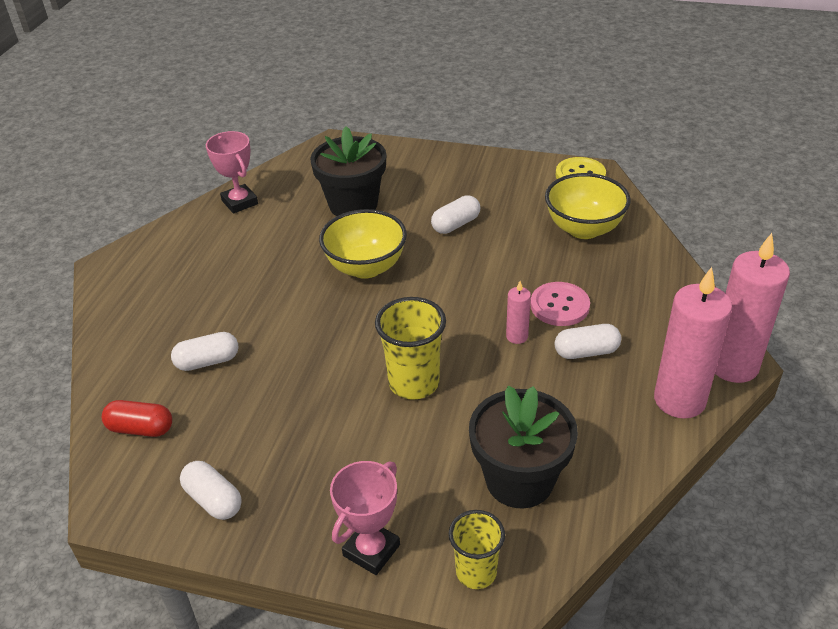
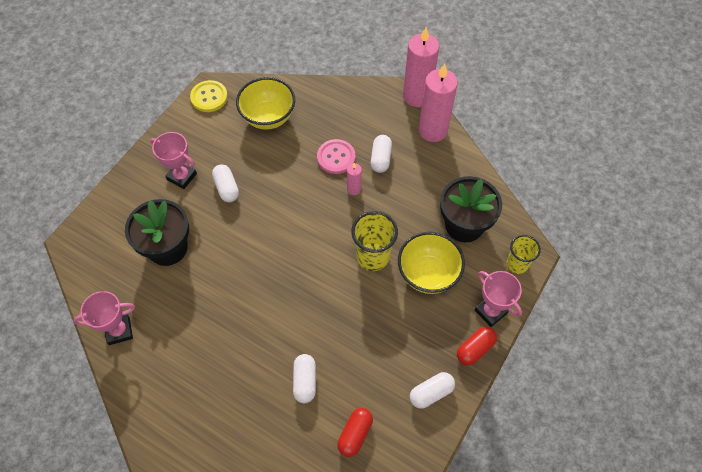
camera: 75 degrees left, 20 degrees up
yellow bowl [319,209,407,279] -> yellow bowl moved to [398,232,465,294]
none -> pink trophy [150,132,197,189]
none -> red capsule [457,327,497,366]

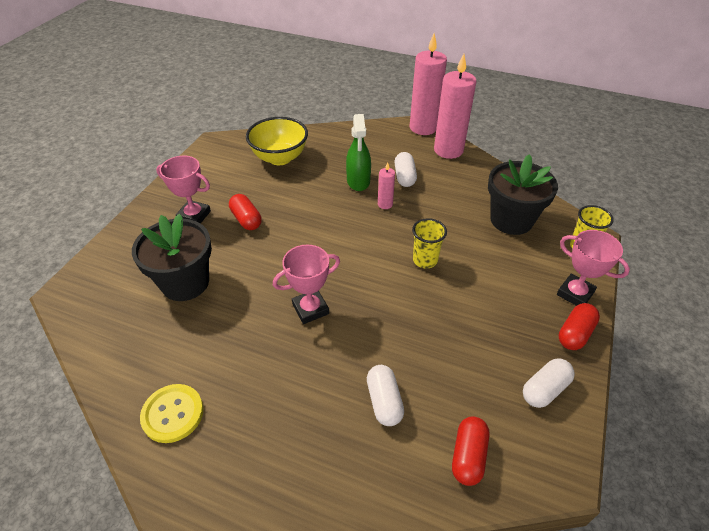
camera: 10 degrees left, 15 degrees down
pink trophy [73,291,135,345] -> pink trophy moved to [273,245,340,324]
yellow button [190,80,228,112] -> yellow button moved to [140,384,204,443]
white capsule [212,164,239,202] -> red capsule [229,194,262,230]
pink button [317,139,356,174] -> green spray bottle [346,114,371,191]
yellow cup [351,211,398,271] -> yellow cup [412,218,447,269], size x0.66
yellow bowl [398,232,465,294] -> none

